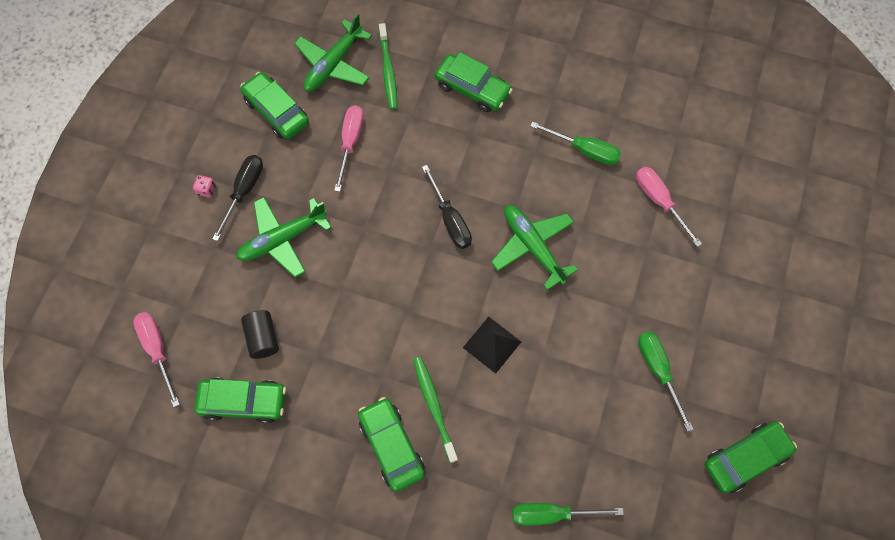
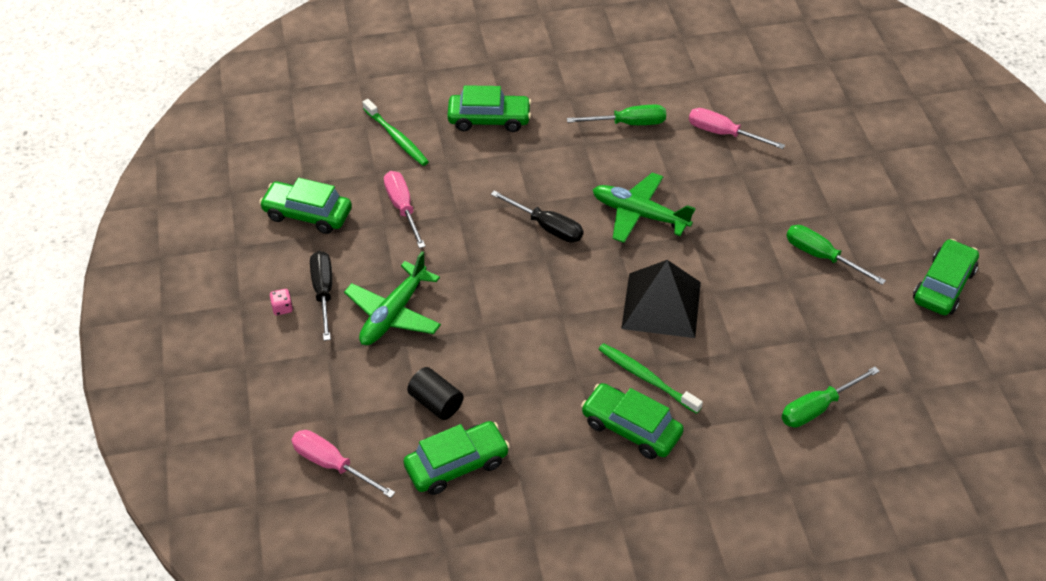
camera: 30 degrees left, 20 degrees down
green plane [294,13,372,92] -> none
black pyramid [463,317,521,374] -> black pyramid [621,260,701,338], size x1.59

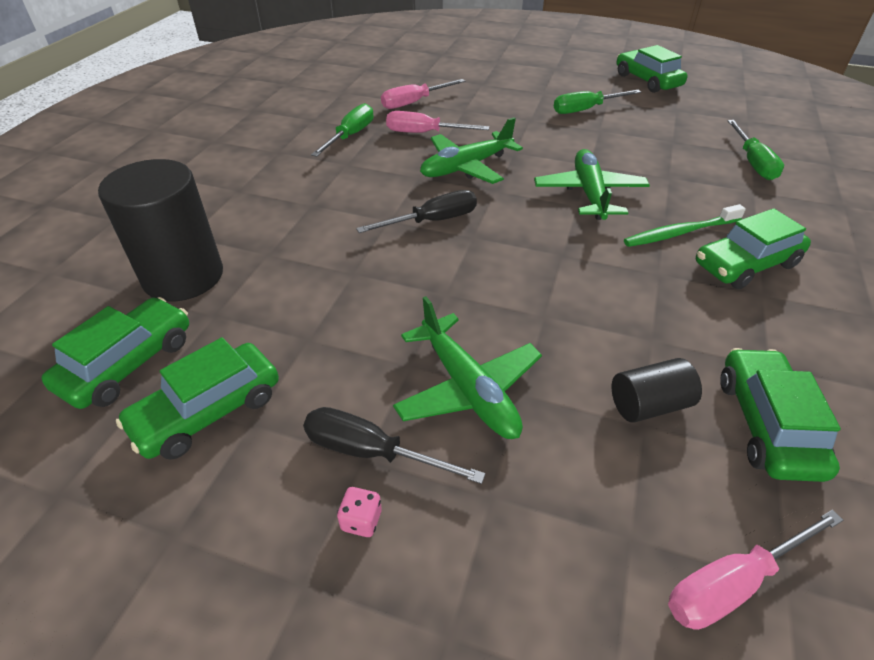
camera: 60 degrees left, 5 degrees down
green toothbrush [363,99,429,166] -> black cylinder [98,159,223,302]
pink screwdriver [384,171,426,248] -> pink screwdriver moved to [386,111,489,133]
green car [447,85,531,132] -> green car moved to [41,297,189,409]
black pyramid [621,260,701,338] -> green plane [534,149,650,220]

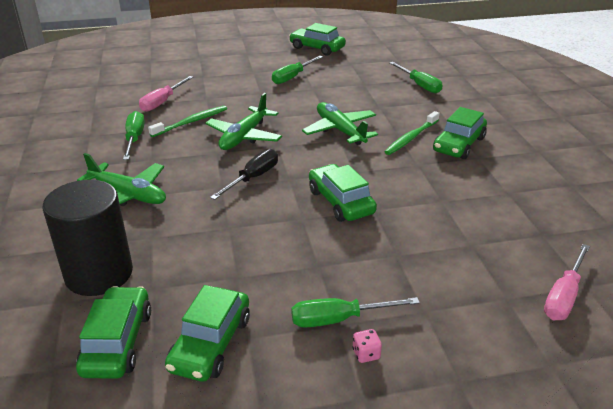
camera: 30 degrees left, 10 degrees down
black screwdriver [303,407,486,484] -> green screwdriver [291,297,420,328]
pink screwdriver [386,111,489,133] -> green toothbrush [148,106,227,137]
green plane [393,296,542,439] -> green plane moved to [77,153,166,206]
black cylinder [612,358,702,423] -> none
green car [720,348,841,482] -> green car moved to [309,164,377,222]

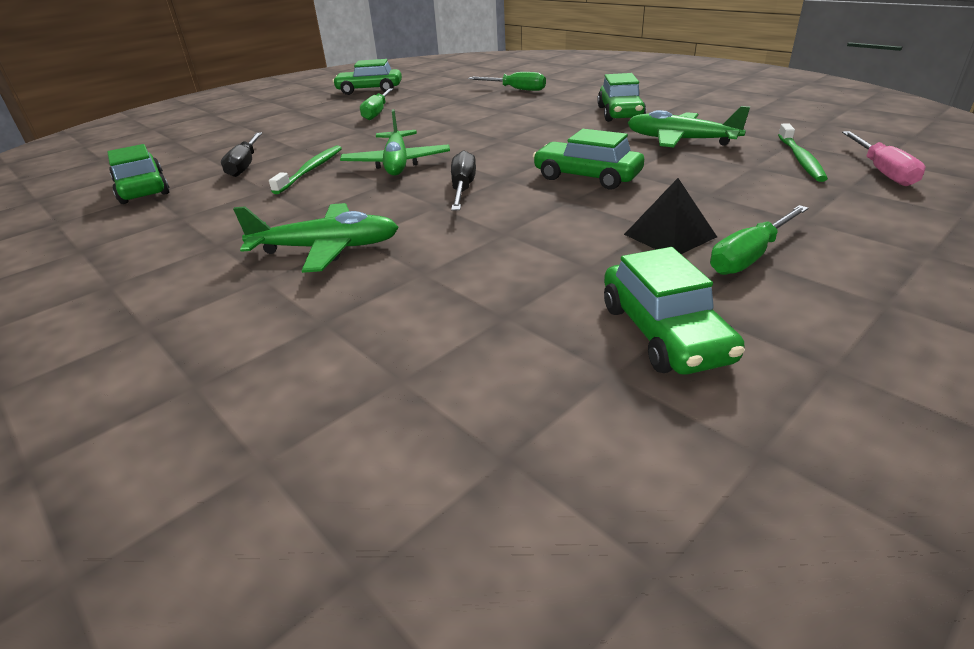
camera: 30 degrees left, 0 degrees up
black cylinder [42,180,133,296] -> none
green car [76,286,151,379] -> green car moved to [107,144,170,204]
green screwdriver [123,111,145,160] -> none
pink screwdriver [139,76,193,112] -> black screwdriver [221,132,262,177]
green plane [302,102,378,145] -> green plane moved to [627,106,750,147]
pink dice [352,329,382,363] -> none
green toothbrush [384,111,440,155] -> green toothbrush moved to [778,124,828,182]
none -> black pyramid [624,178,717,254]

